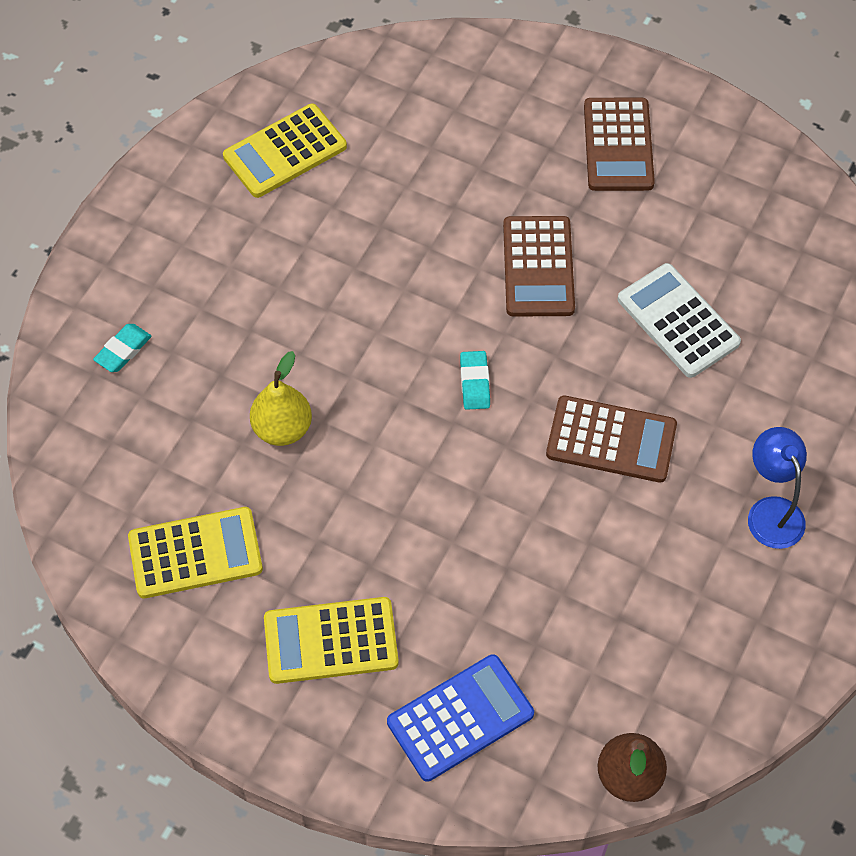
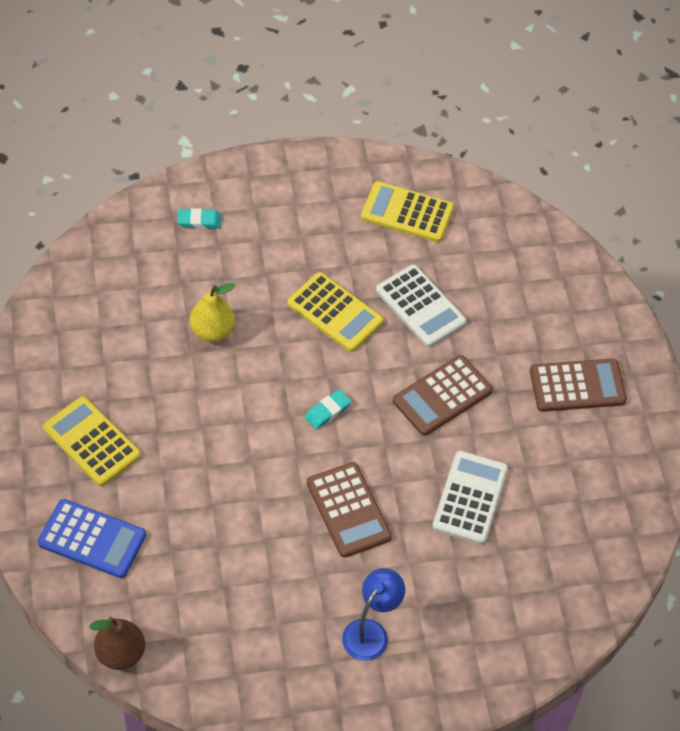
camera: 50 degrees right, 5 degrees down
yellow calculator [128,507,263,598] -> yellow calculator moved to [287,272,384,352]
brown calculator [584,98,655,191] -> brown calculator turned 150 degrees counterclockwise [530,358,627,412]
none -> white calculator [376,264,467,347]

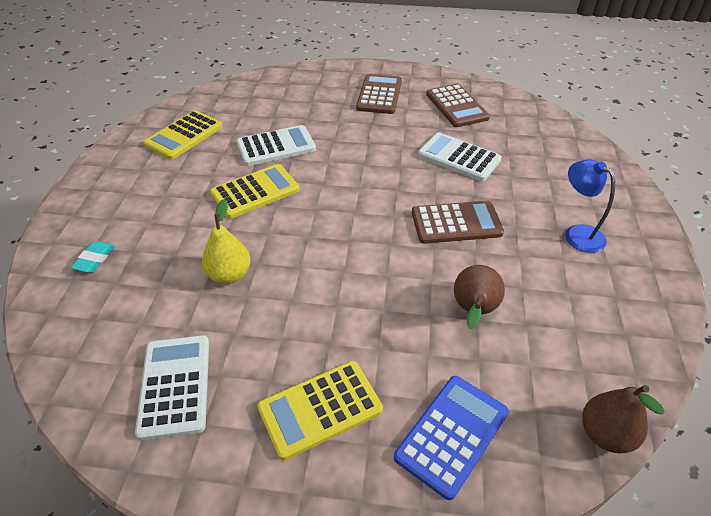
camera: 70 degrees left, 10 degrees down
turquoise eraser [304,389,351,430] -> none
brown calculator [393,355,493,436] -> brown calculator moved to [426,84,490,127]
none -> white calculator [135,335,209,441]
none -> brown pear [454,265,505,329]

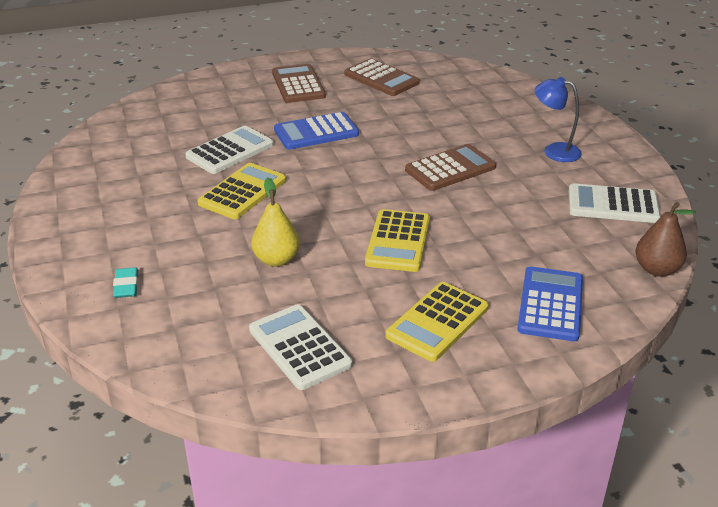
camera: 25 degrees left, 10 degrees down
yellow calculator [143,110,223,160] -> yellow calculator moved to [365,209,430,272]
white calculator [418,133,502,181] -> white calculator moved to [569,183,661,223]
brown pear [454,265,505,329] -> none
none -> blue calculator [274,112,359,150]

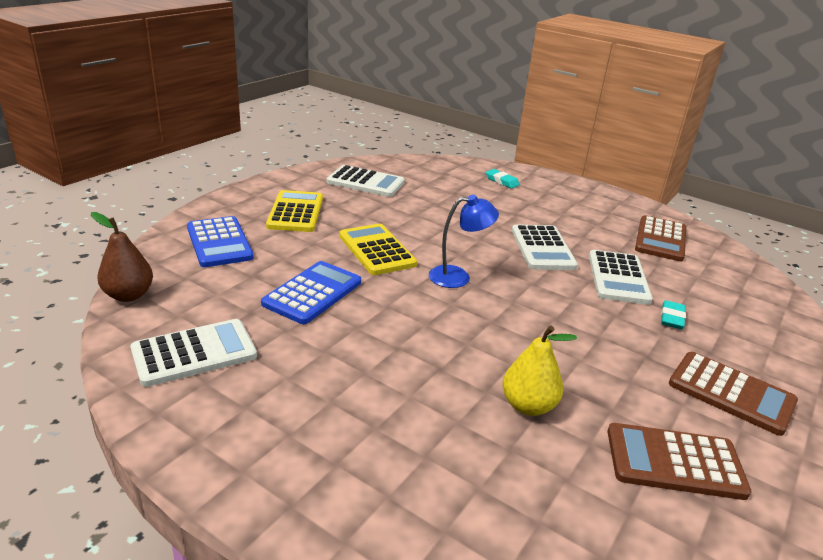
camera: 140 degrees right, 5 degrees down
yellow calculator [198,163,286,219] -> white calculator [512,224,578,270]
yellow pear [252,177,300,267] -> yellow pear moved to [502,325,577,416]
blue calculator [274,112,359,150] -> blue calculator moved to [261,261,361,324]
brown calculator [405,144,496,191] -> brown calculator moved to [635,215,686,262]
blue lamp [535,77,582,162] -> blue lamp moved to [429,195,499,288]
none -> turquoise eraser [661,300,686,329]

